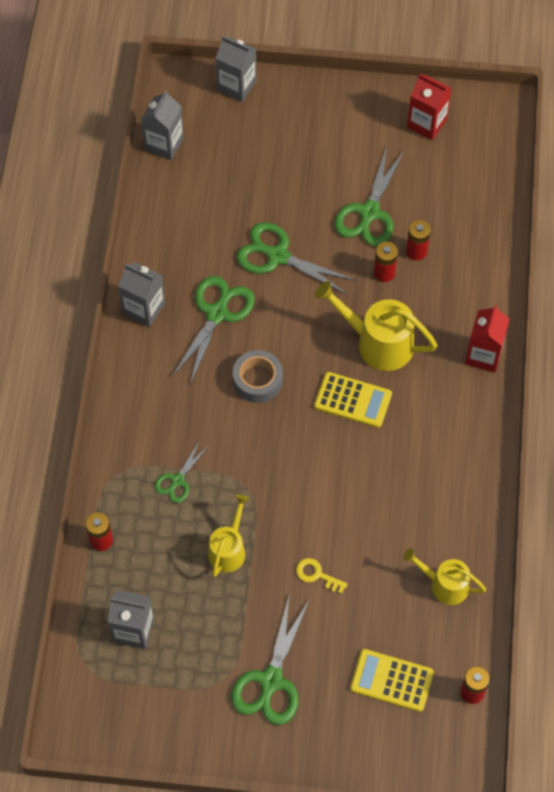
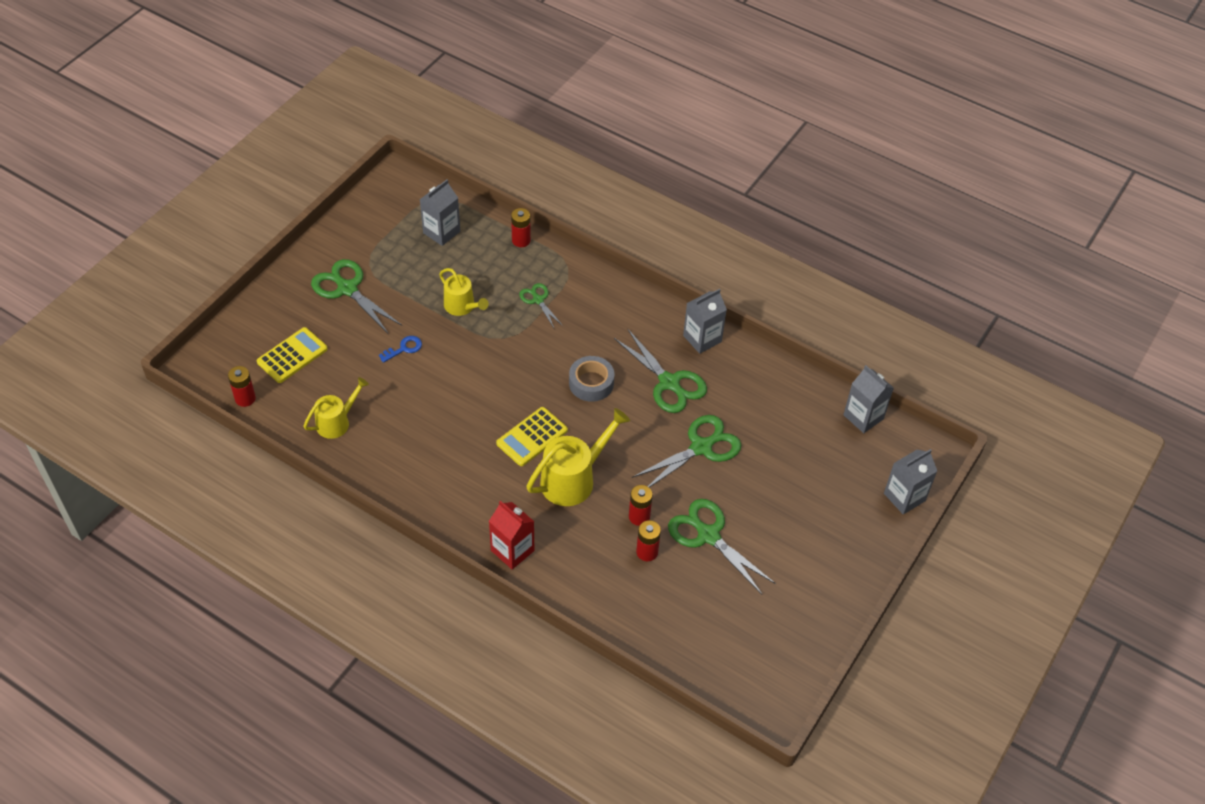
camera: 115 degrees right, 10 degrees down
yellow key [296,558,348,594] -> blue key [379,336,422,363]
red carton [407,74,452,140] -> none

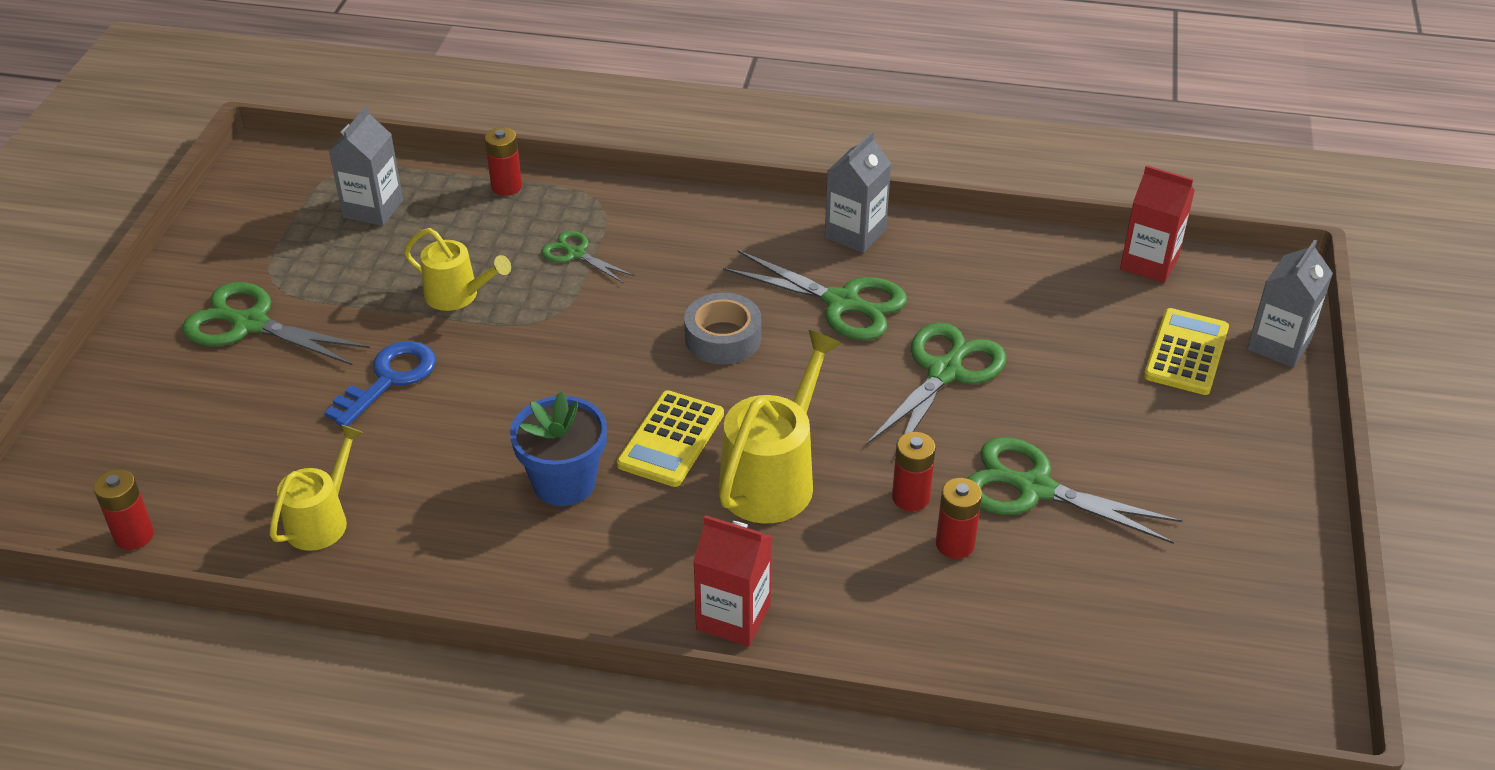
camera: 20 degrees left, 10 degrees down
yellow calculator [257,327,328,383] -> yellow calculator moved to [1144,308,1229,395]
blue key [379,336,422,363] -> blue key [324,341,436,426], size x1.63
grey carton [843,365,894,433] -> red carton [1120,165,1195,283]
none -> blue flower pot [510,391,607,506]

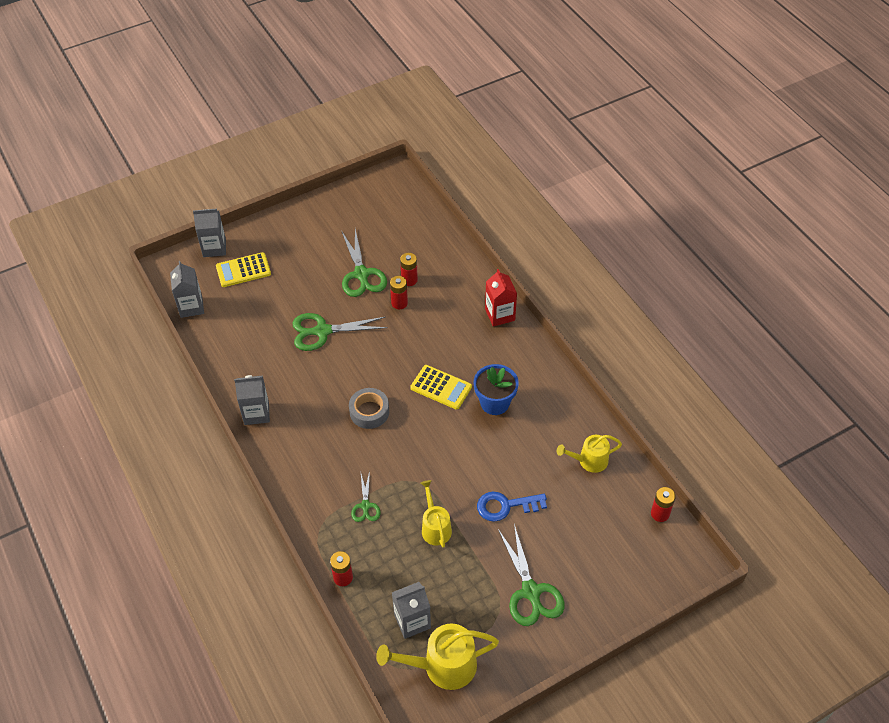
camera: 130 degrees left, 10 degrees up
yellow calculator [617,390,724,487] -> yellow calculator turned 45 degrees clockwise [410,365,472,410]
yellow watering can [719,330,842,524] -> yellow watering can moved to [376,623,499,690]
green scissors [723,250,907,340] -> none
red carton [1120,165,1195,283] -> grey carton [170,261,204,318]

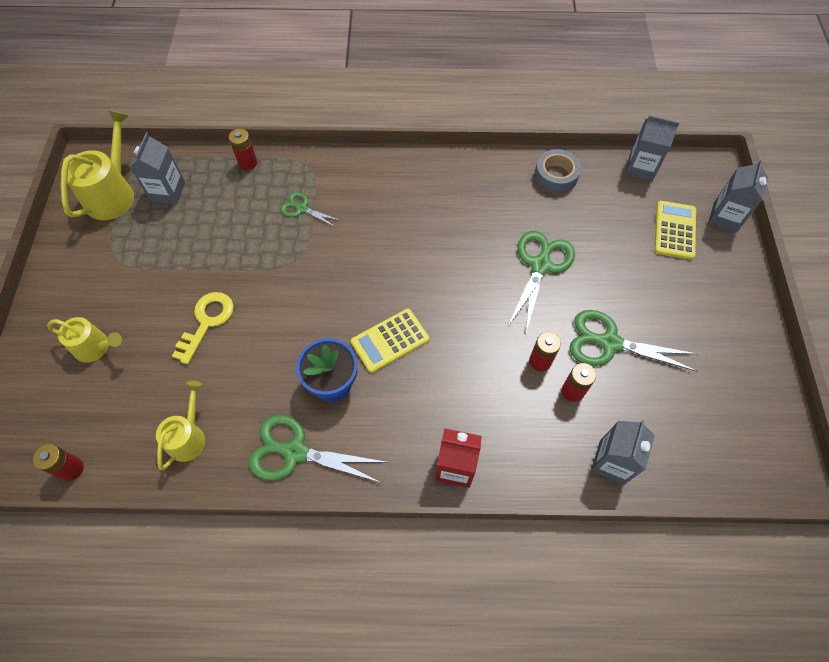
camera: 120 degrees right, 10 degrees up
grey carton [234,375,270,425] -> grey carton moved to [591,421,655,485]
grey tape [349,388,389,429] -> grey tape moved to [534,149,581,194]
yellow watering can [421,480,452,548] -> yellow watering can moved to [47,317,122,363]
blue key [477,492,547,522] -> yellow key [172,292,234,364]
green scissors [498,524,565,626] -> green scissors moved to [248,415,386,483]

